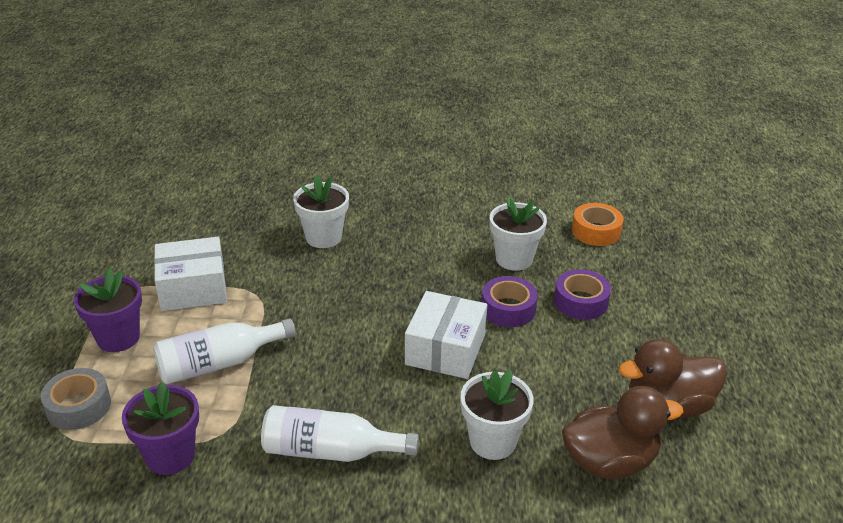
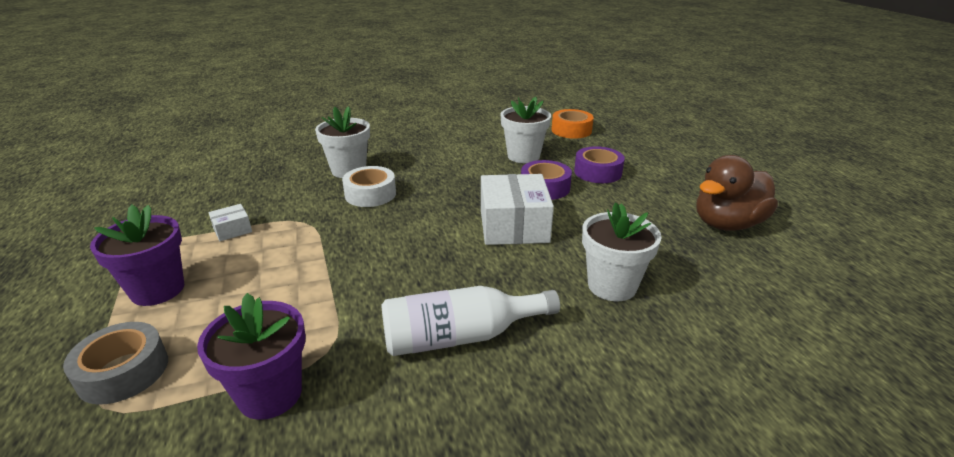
camera: 20 degrees left, 5 degrees down
white bottle [153,318,296,384] -> none
white box [154,237,227,311] -> white box [208,204,252,241], size x0.46
brown duck [562,386,683,479] -> none
none -> white tape [342,166,396,207]

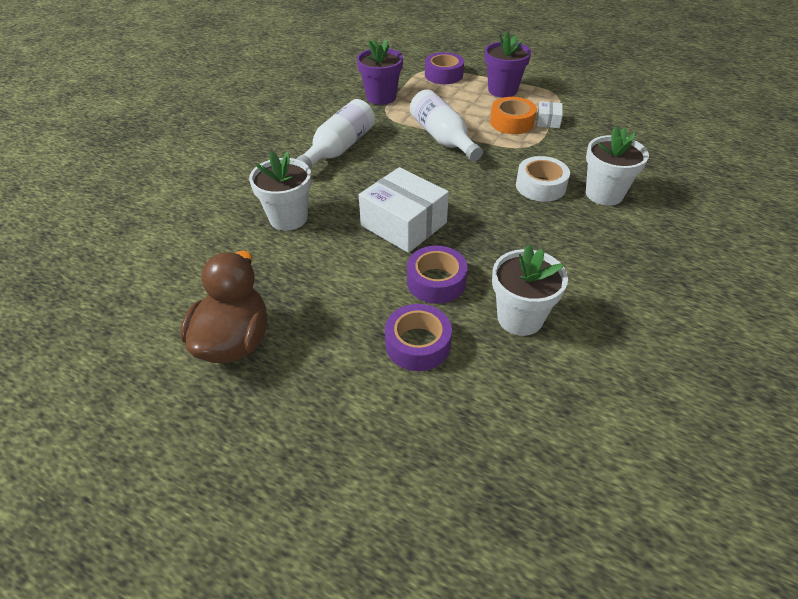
camera: 135 degrees right, 15 degrees up
grey tape [63,322,168,405] -> purple tape [425,52,464,84]
orange tape [551,109,594,139] -> orange tape moved to [490,97,537,134]
none -> white bottle [410,89,483,161]

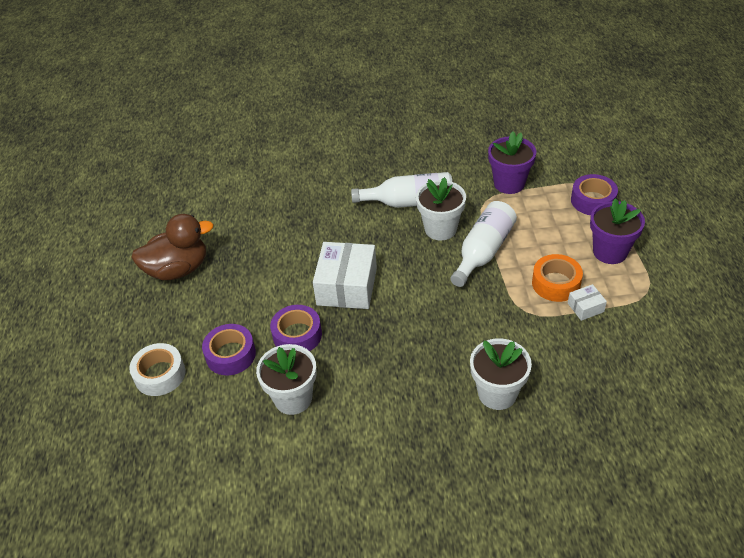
camera: 60 degrees right, 0 degrees up
white flower pot [249,151,312,231] -> white flower pot moved to [416,177,466,240]
white tape [516,156,570,202] -> white tape moved to [129,343,185,396]

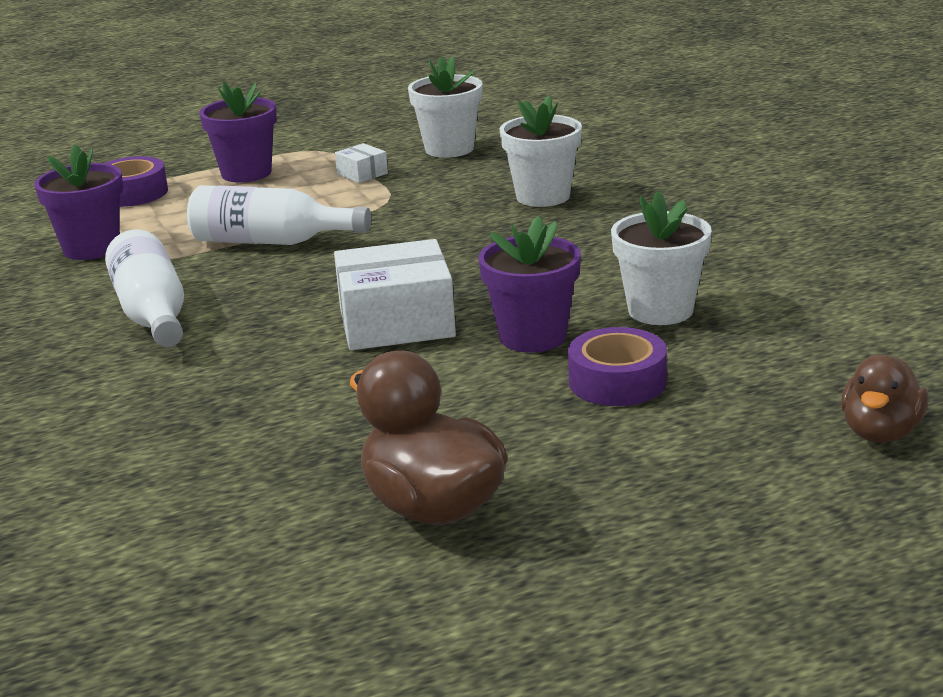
camera: 110 degrees left, 20 degrees down
white tape [129,343,185,396] -> none
purple tape [270,305,322,351] -> purple flower pot [479,216,581,353]
white flower pot [416,177,466,240] -> white flower pot moved to [408,56,483,158]
orange tape [532,254,583,302] -> none
none -> brown duck [841,355,929,443]

